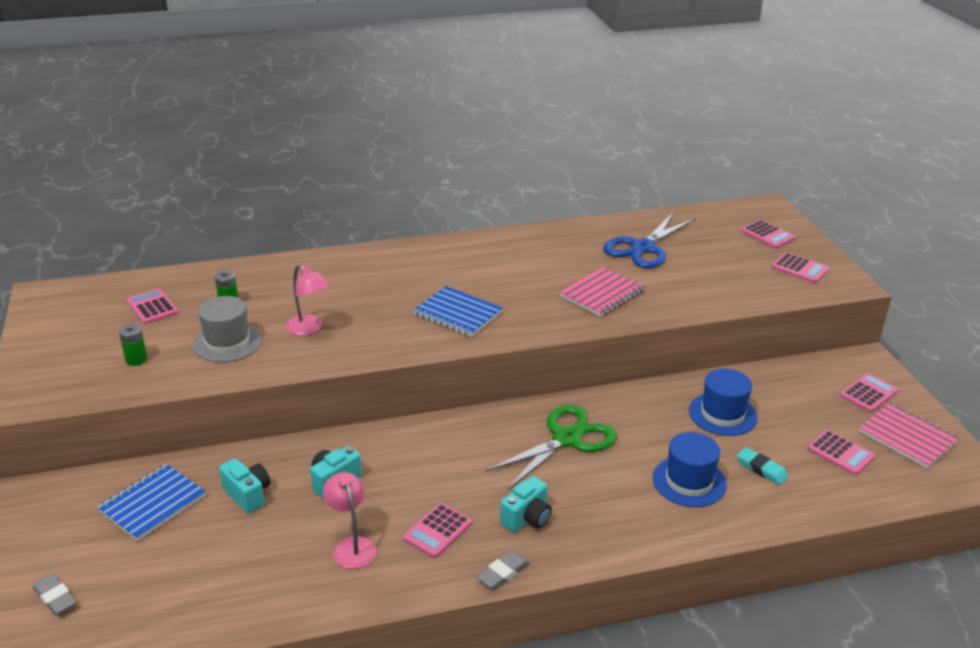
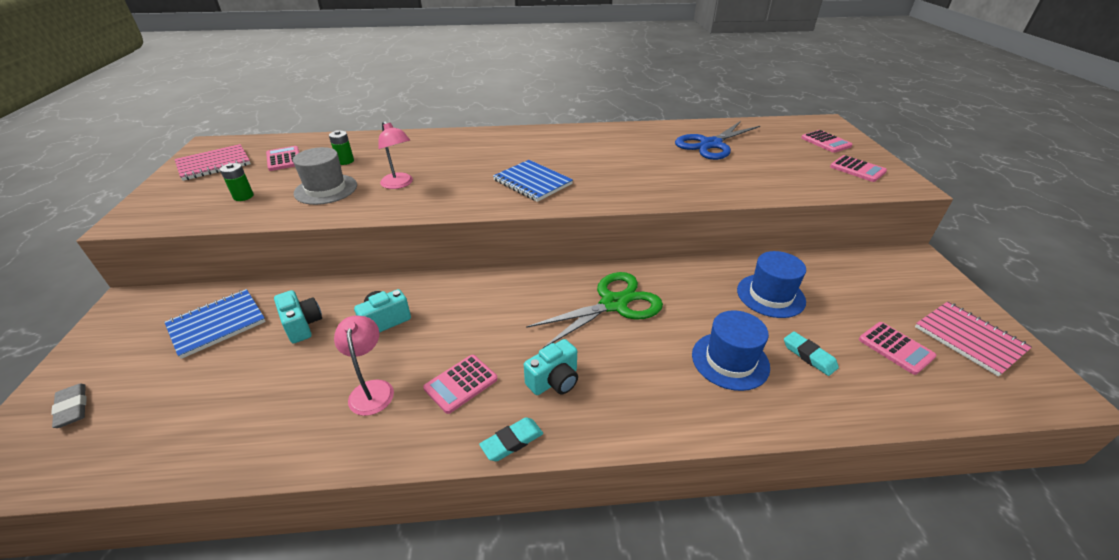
camera: 10 degrees right, 5 degrees up
grey eraser [476,551,530,590] -> turquoise eraser [479,417,543,461]
pink notebook [559,267,645,317] -> pink notebook moved to [175,144,251,181]
pink calculator [840,373,898,412] -> none

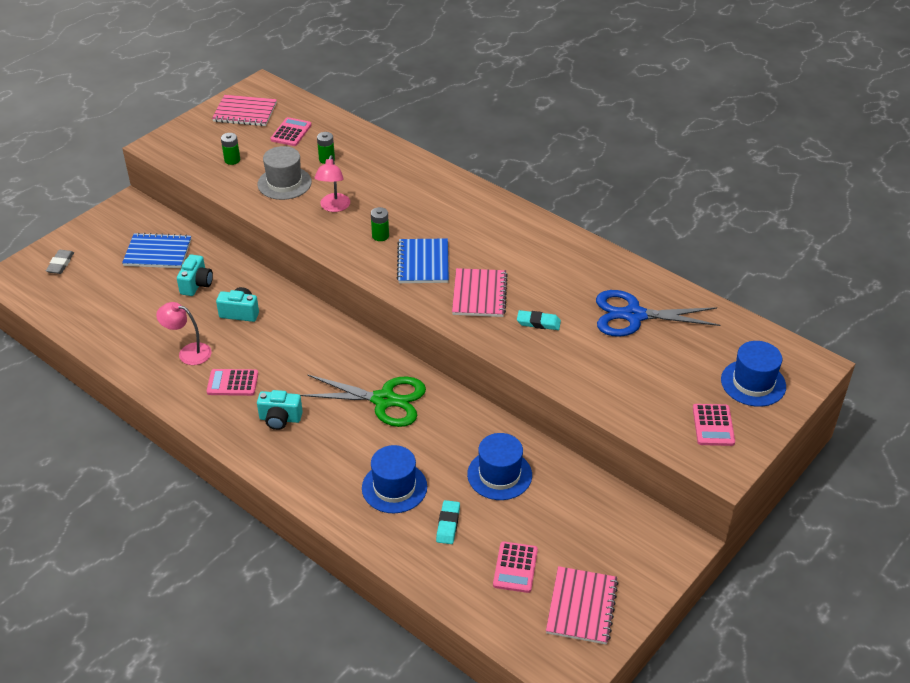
camera: 45 degrees right, 5 degrees up
pink lamp [334,316,394,416] -> pink lamp turned 105 degrees counterclockwise [156,302,211,365]
turquoise eraser [479,417,543,461] -> turquoise eraser moved to [517,310,561,330]
pink calculator [801,130,853,153] -> blue hat [721,341,786,407]
none -> green battery [371,207,389,241]
none -> pink notebook [452,268,508,317]

